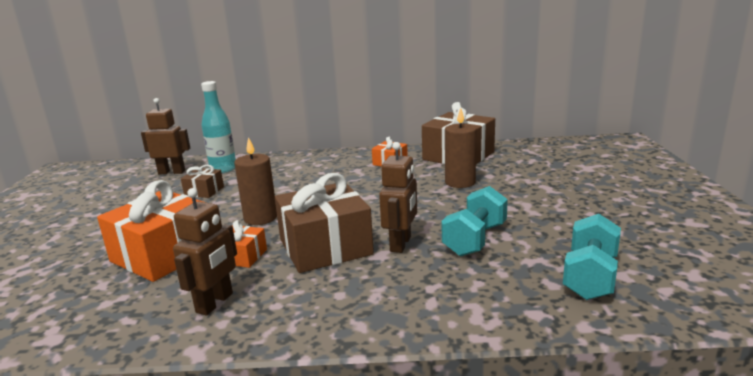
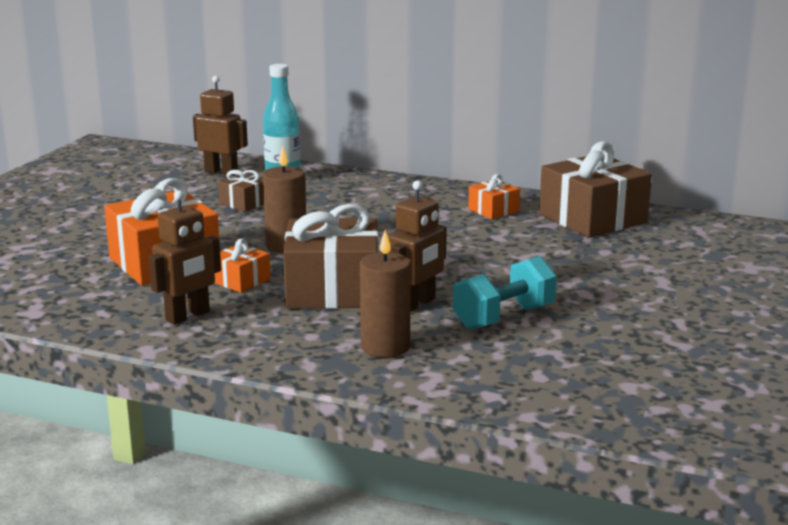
camera: 20 degrees right, 0 degrees up
brown candle [445,108,477,188] -> brown candle moved to [360,230,411,358]
turquoise dumbbell [563,214,621,300] -> none

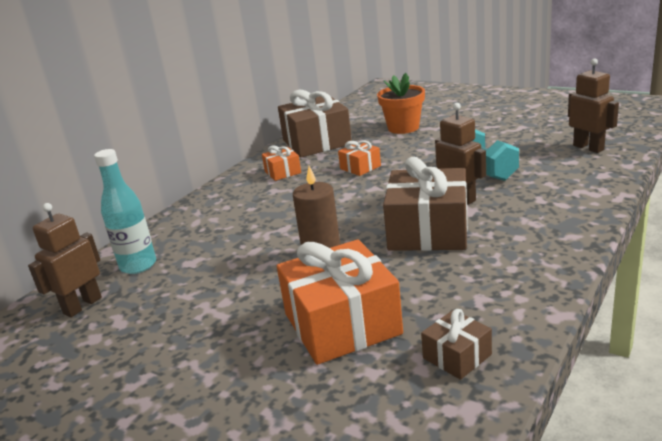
camera: 75 degrees left, 5 degrees up
brown robot [149,190,221,325] -> brown robot moved to [568,58,619,153]
orange gift [215,238,271,293] -> orange gift moved to [338,141,381,176]
brown gift [218,170,264,212] -> brown gift moved to [421,309,492,380]
brown candle [360,230,411,358] -> none
none -> orange flower pot [377,73,425,134]

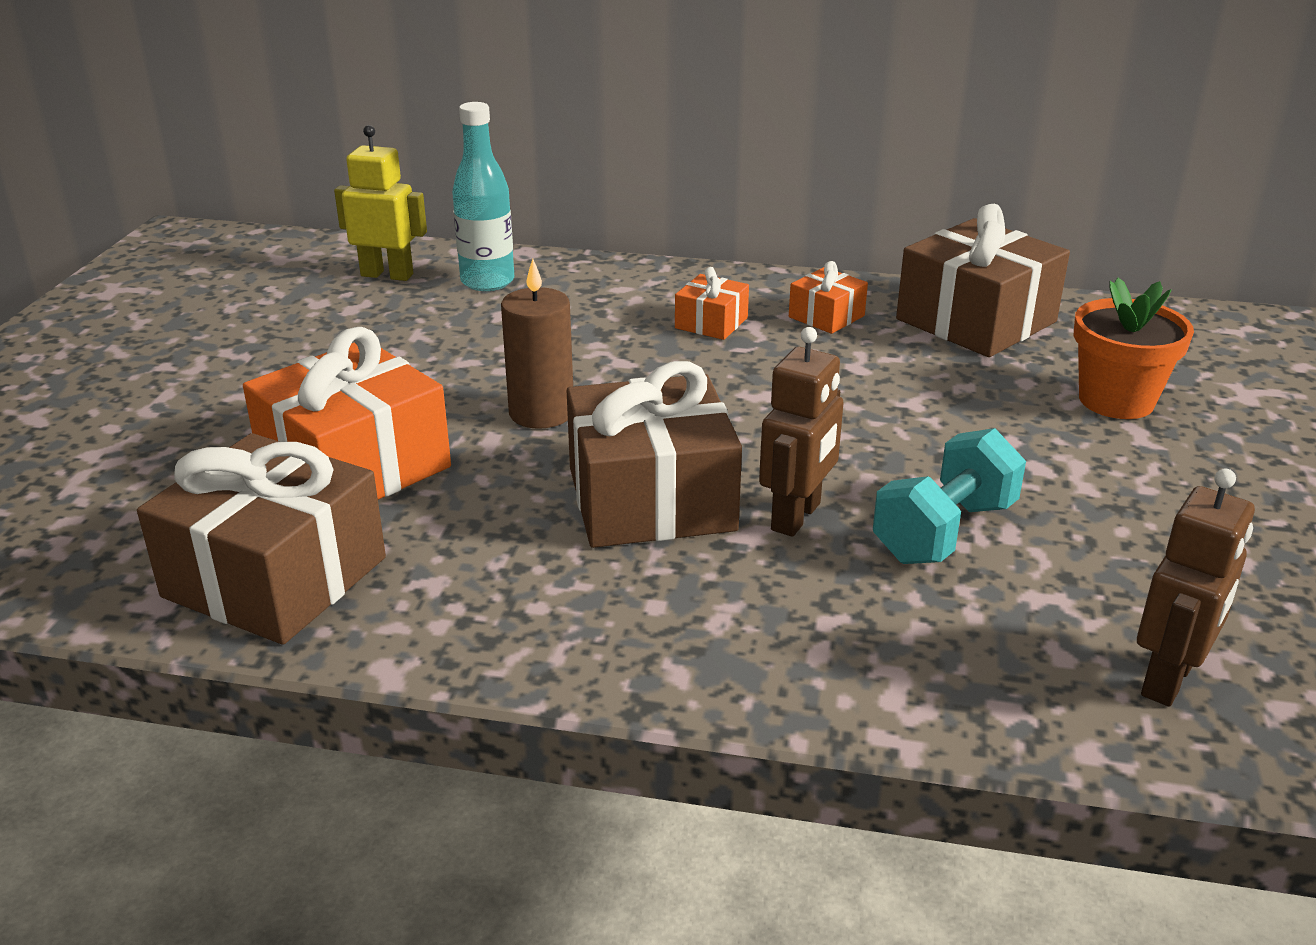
camera: 65 degrees right, 5 degrees up
brown robot [28,203,102,317] -> yellow robot [334,125,427,281]
orange gift [338,141,381,176] -> orange gift moved to [675,267,749,340]
brown gift [421,309,492,380] -> brown gift [137,433,386,645], size x2.07

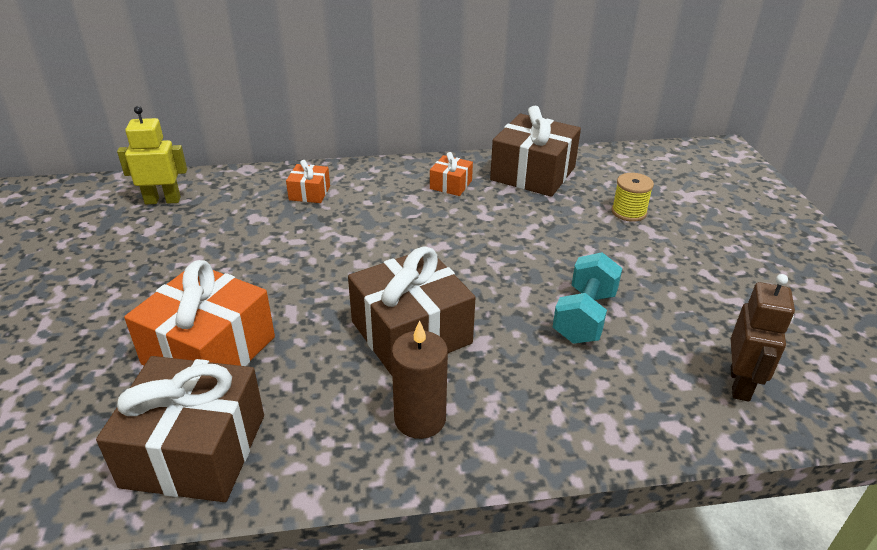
camera: 20 degrees left, 5 degrees up
turquoise bottle [452,102,514,291] -> none
brown candle [501,259,573,429] -> brown candle moved to [391,320,448,439]
orange gift [675,267,749,340] -> orange gift moved to [286,160,330,203]
brown robot [759,327,844,537] -> none
orange flower pot [1074,278,1194,419] -> yellow spool [612,173,654,222]

